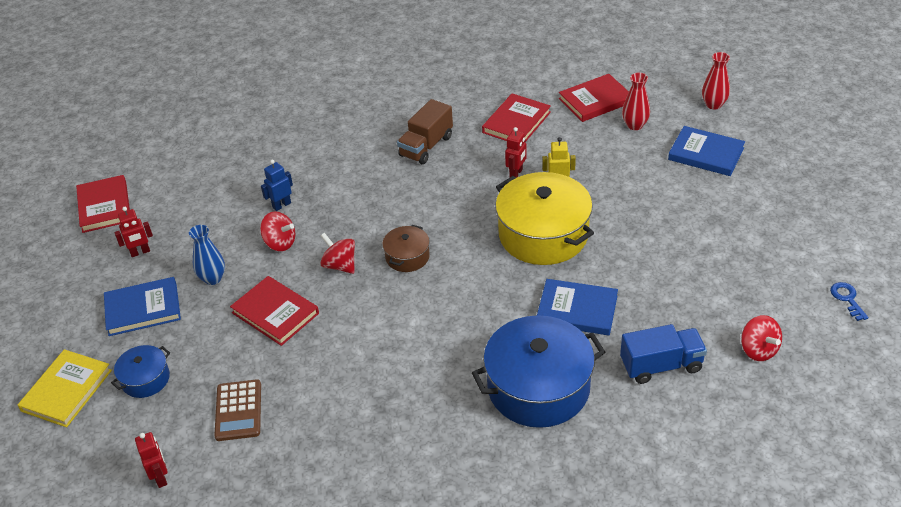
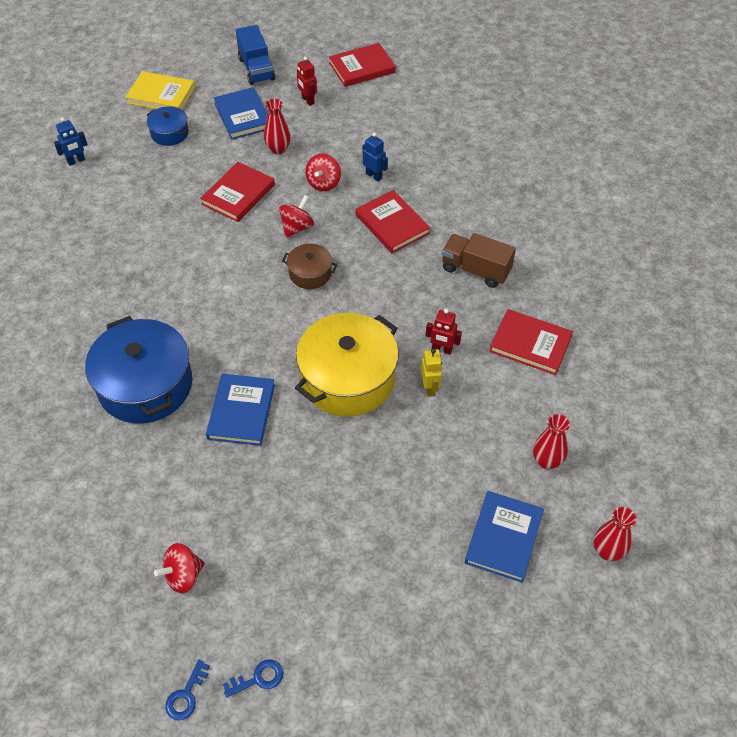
camera: 80 degrees right, 10 degrees up
red robot [135,432,168,488] -> blue robot [54,117,88,166]
blue vase [189,225,225,285] -> red vase [264,99,291,154]
brown calculator [214,379,261,441] -> none
red book [559,74,629,122] -> red book moved to [356,190,430,253]
blue truck [620,324,707,384] -> blue truck moved to [236,25,275,85]
none -> blue key [165,660,210,720]

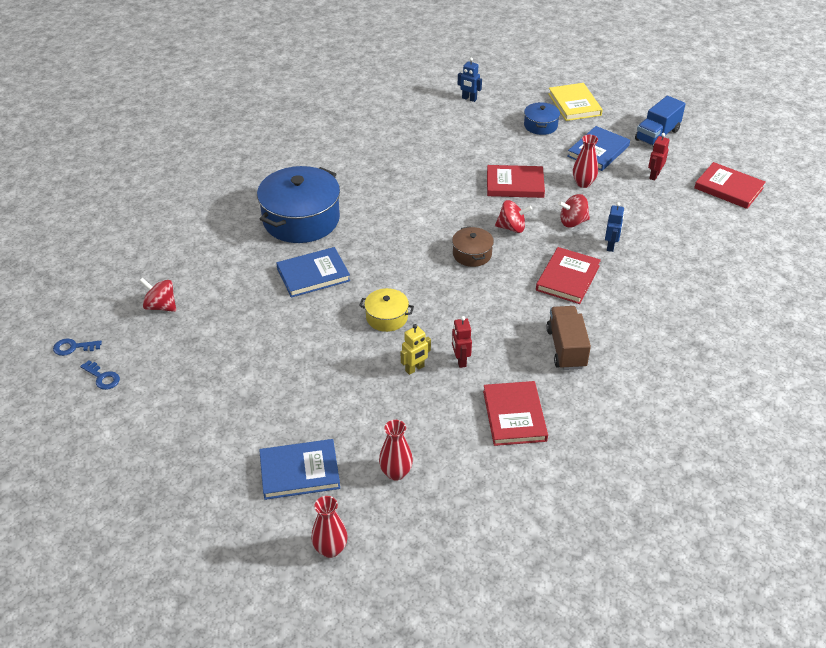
camera: 60 degrees right, 10 degrees down
yellow pot [295,313,399,417] -> yellow pot [359,288,414,332], size x0.49

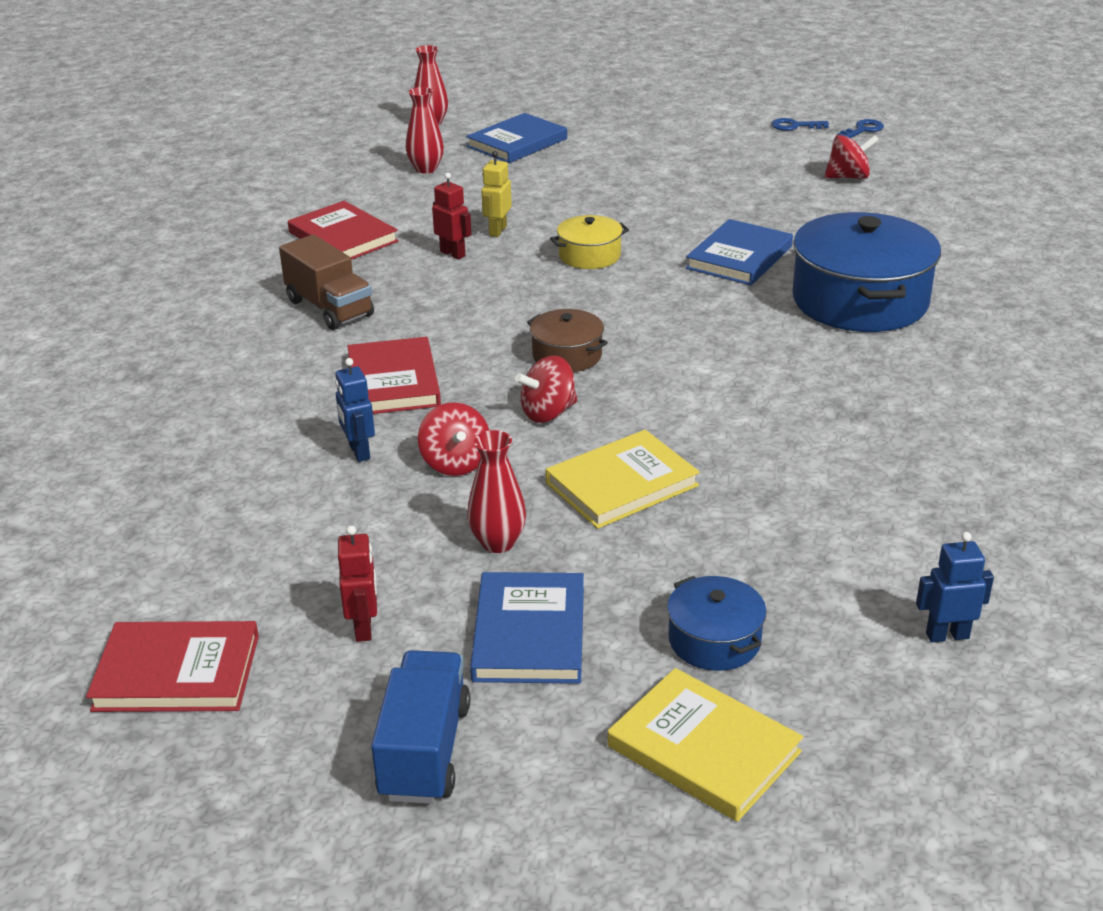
camera: 145 degrees right, 10 degrees down
red book [487,165,545,198] -> yellow book [545,430,700,529]
red spinning top [558,194,590,227] -> red spinning top turned 120 degrees clockwise [418,402,489,476]

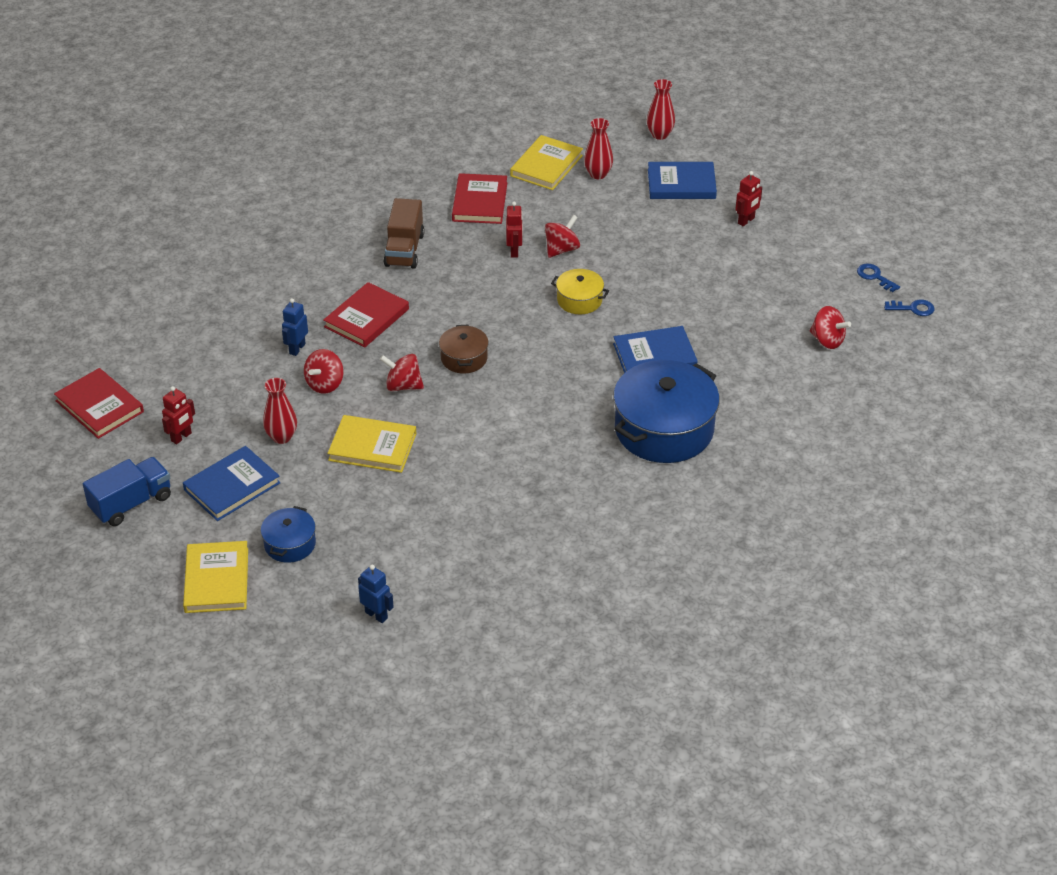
camera: 45 degrees right, 10 degrees up
yellow robot [482,151,512,237] -> red spinning top [545,215,580,258]
none -> yellow book [510,135,583,190]
none -> red robot [736,171,762,226]

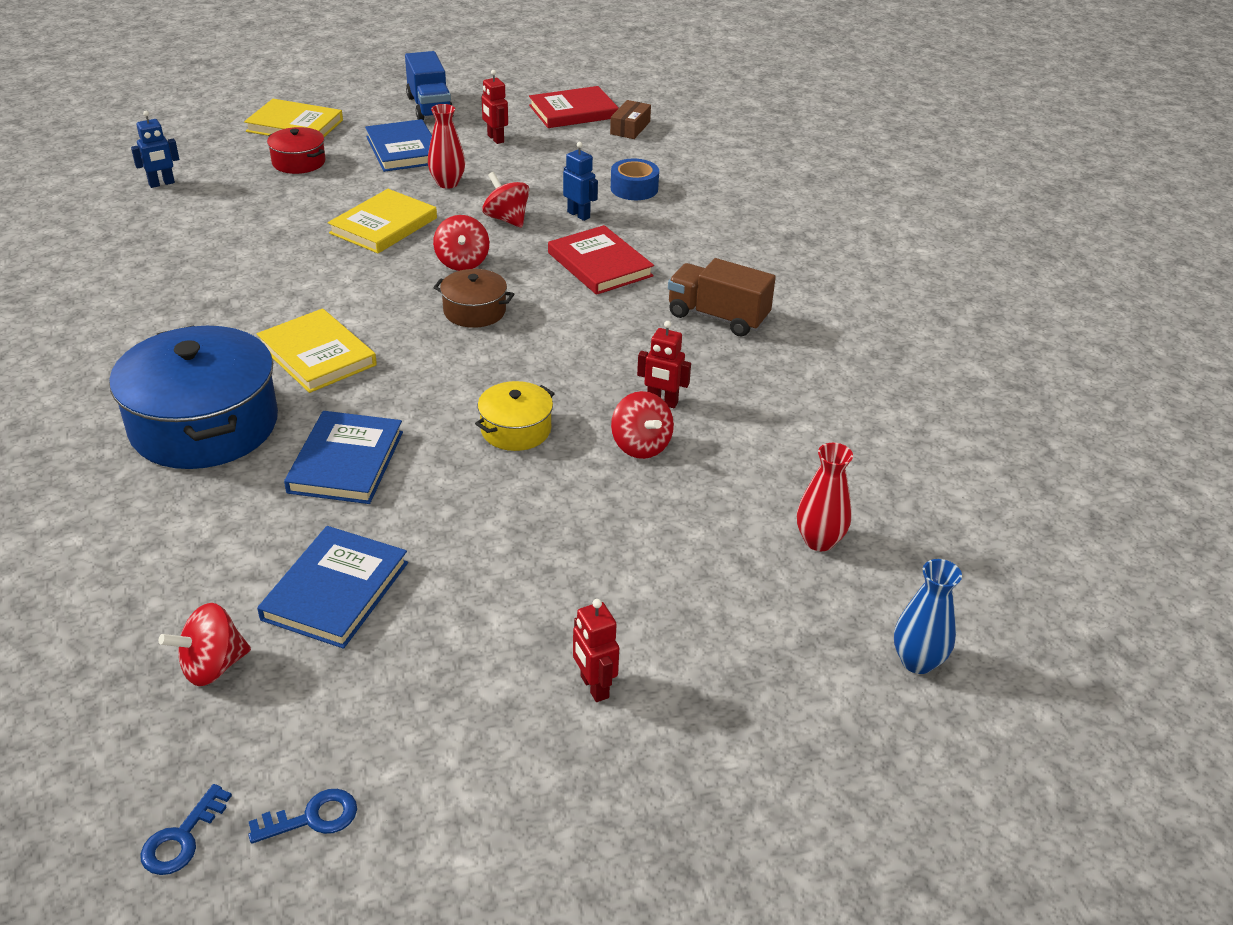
camera: 110 degrees right, 5 degrees down
blue pot [261,506,316,563] -> red pot [267,127,326,174]
red spinning top [380,354,424,391] -> red spinning top turned 135 degrees clockwise [433,215,489,271]
red book [452,173,507,224] -> none
yellow book [510,135,583,190] -> yellow book moved to [257,308,377,393]
red vase [647,79,675,140] -> blue vase [894,559,962,674]
blue book [648,162,717,199] -> blue book moved to [257,526,408,649]
none -> brown box [610,100,651,139]
none -> blue tape [611,159,659,200]

